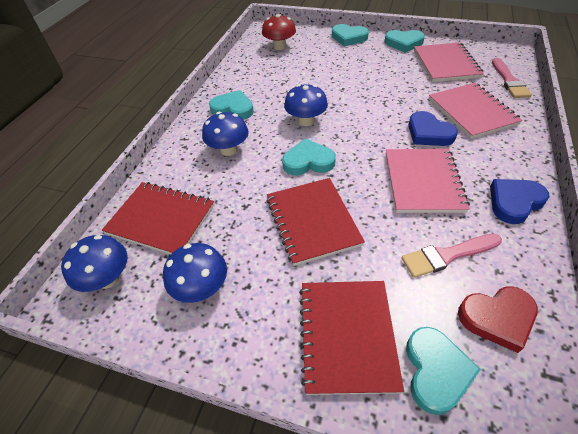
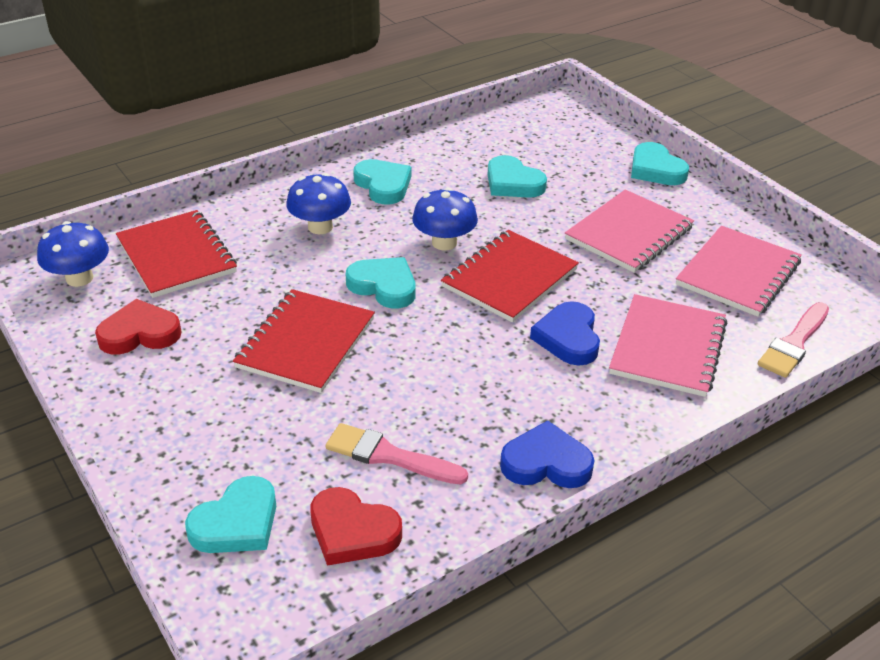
camera: 35 degrees right, 10 degrees down
blue mushroom [163,243,227,303] -> red heart [95,299,182,354]
red mushroom [262,14,296,50] -> none
red notebook [299,281,404,395] -> red notebook moved to [441,230,579,322]
turquoise heart [384,30,425,53] -> turquoise heart moved to [488,155,547,198]
pink notebook [386,149,470,213] -> pink notebook moved to [565,190,694,273]

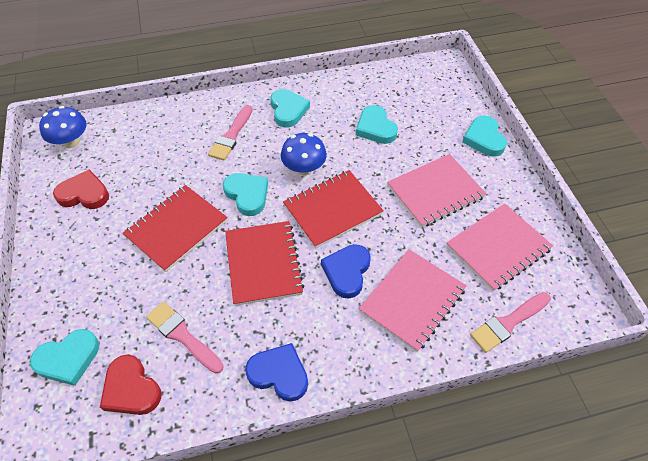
camera: 20 degrees right, 15 degrees up
red notebook [116,210,237,298] -> red notebook moved to [225,221,304,306]
blue mushroom [286,173,351,234] -> pink brush [208,105,253,161]

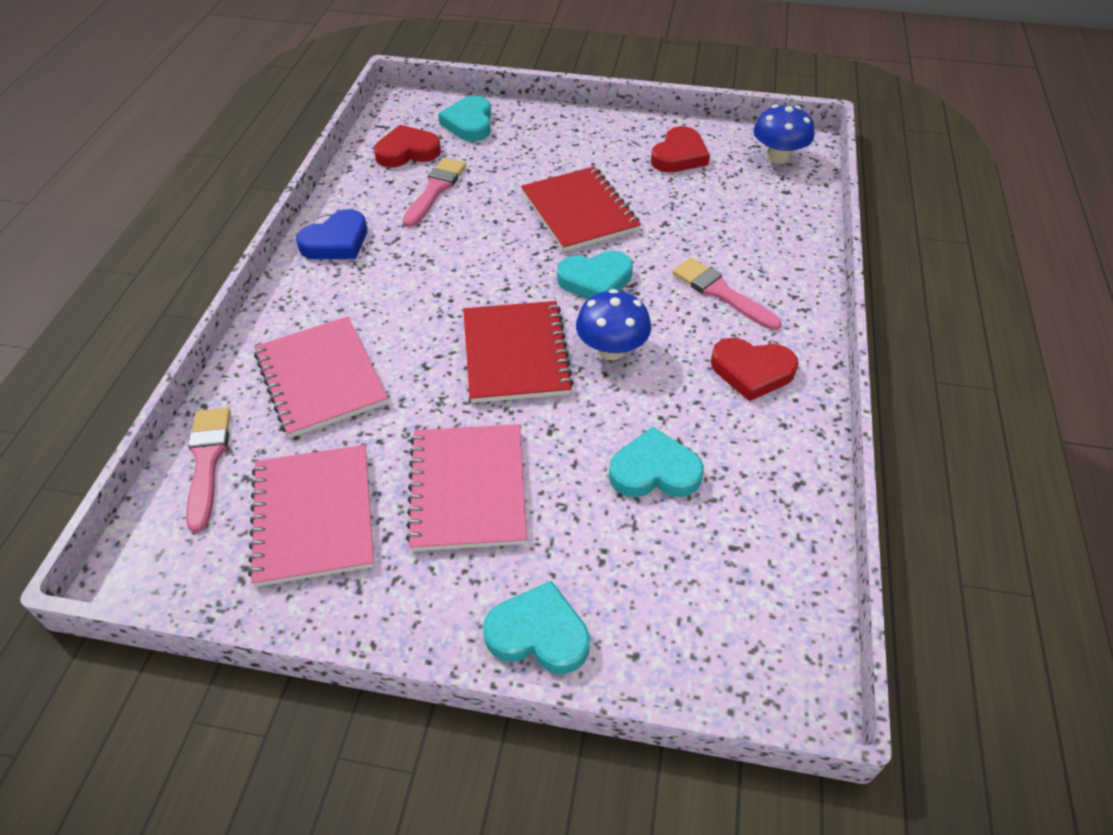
camera: 115 degrees right, 5 degrees down
pink brush [146,302,224,374] -> pink brush turned 45 degrees counterclockwise [403,158,466,227]
red notebook [225,221,304,306] -> none
turquoise heart [270,89,310,127] -> red heart [711,338,799,401]
blue heart [321,244,371,299] -> none

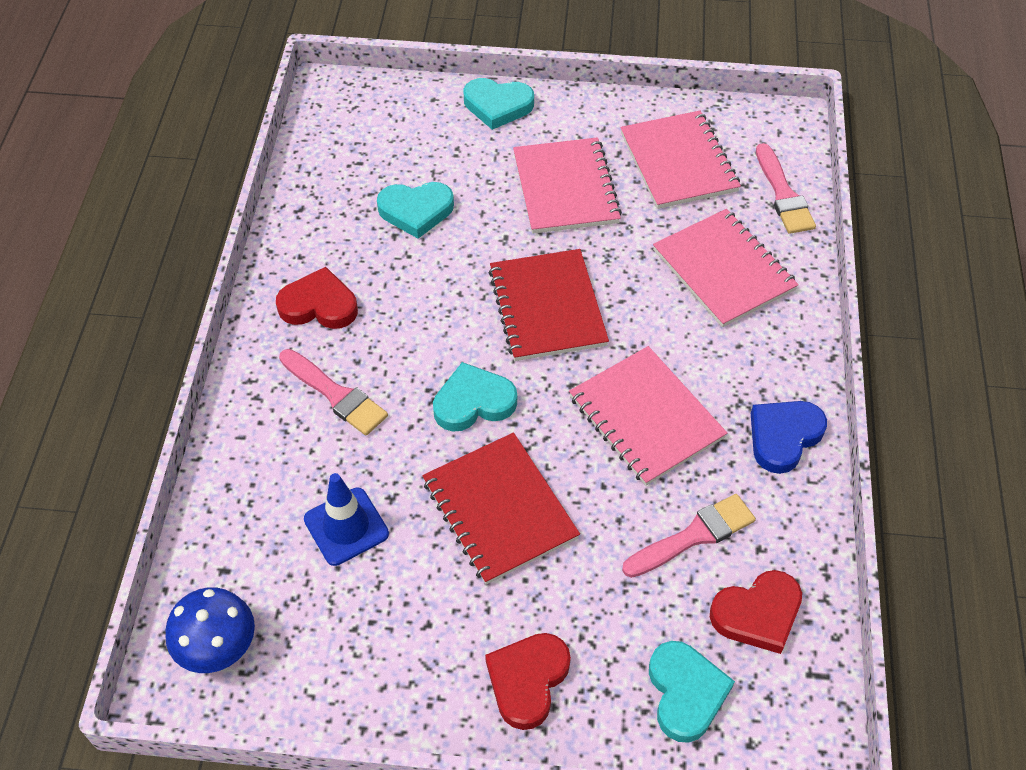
camera: 175 degrees right, 5 degrees up
pink brush [403,158,466,227] -> pink brush turned 135 degrees counterclockwise [622,494,756,578]
blue mushroom [576,289,651,360] -> none
red heart [651,126,710,172] -> red heart moved to [485,633,571,730]
none -> blue traffic cone [304,473,389,566]
none -> pink notebook [569,346,727,486]

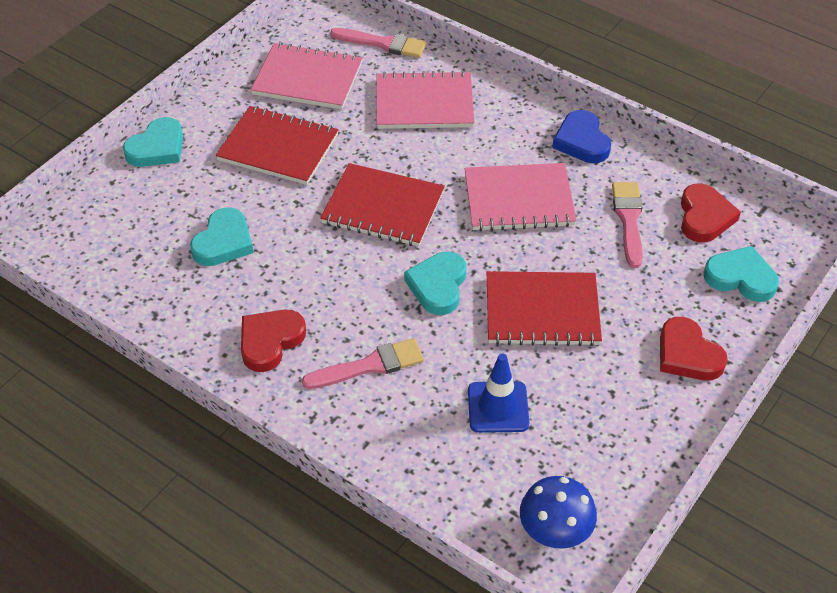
camera: 60 degrees left, 5 degrees down
pink notebook [513,137,622,234] -> red notebook [216,106,338,185]

